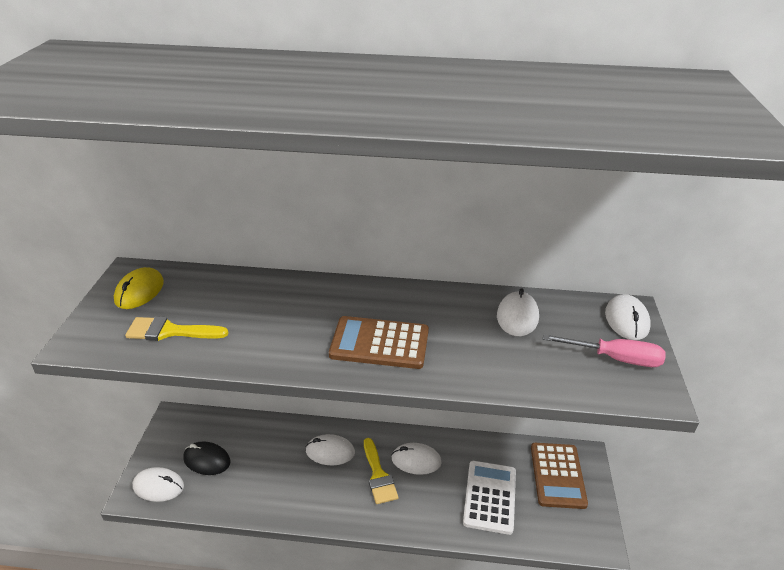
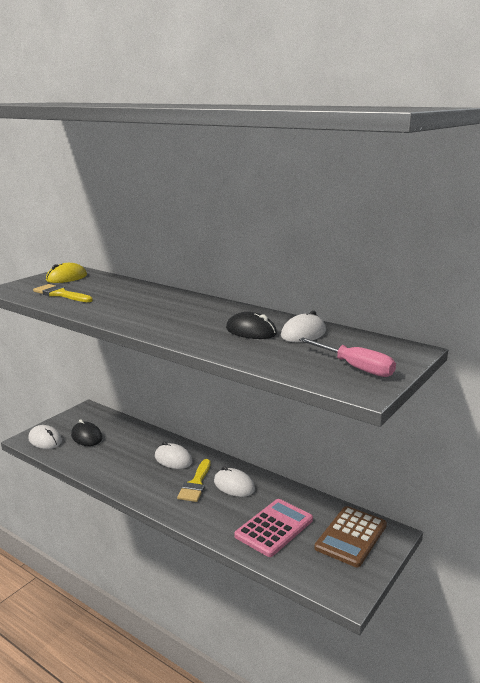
camera: 30 degrees right, 15 degrees down
brown calculator [329,316,429,369] -> none
white calculator [463,461,516,535] -> pink calculator [234,499,313,557]
white mouse [605,294,651,340] -> none
none -> black mouse [226,312,277,339]

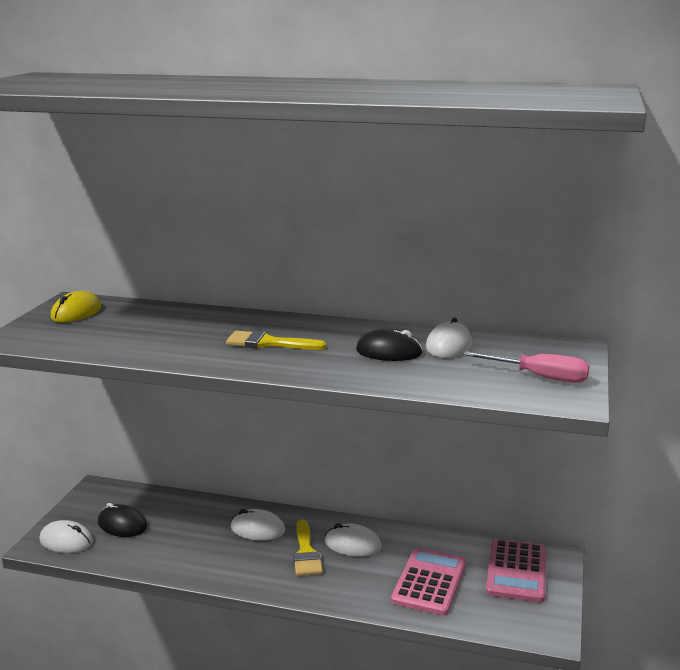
camera: 20 degrees left, 0 degrees up
yellow brush [33,284,93,302] -> yellow brush moved to [226,331,326,350]
brown calculator [314,506,387,567] -> pink calculator [486,539,546,603]

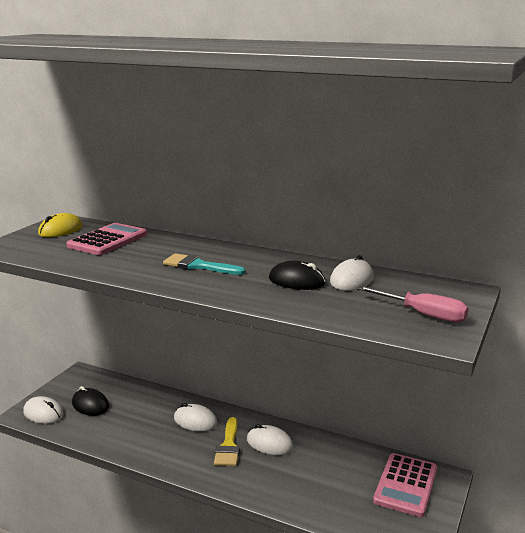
camera: 10 degrees right, 0 degrees up
yellow brush [226,331,326,350] -> turquoise brush [163,253,245,275]
pink calculator [391,548,466,616] -> pink calculator moved to [67,223,147,255]

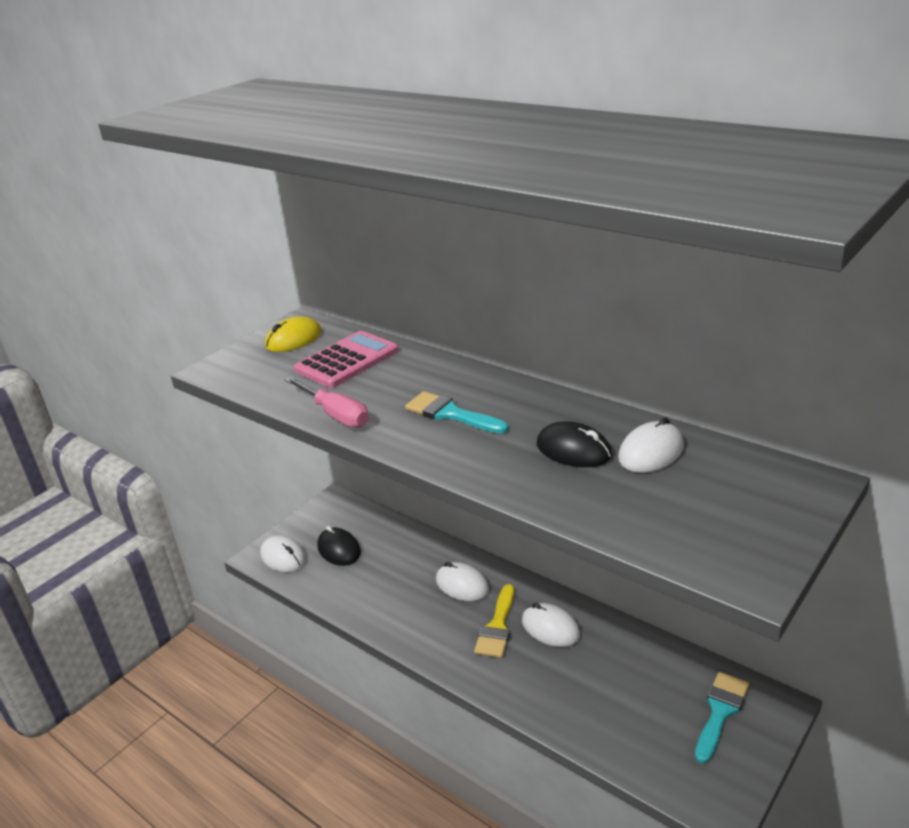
camera: 15 degrees right, 10 degrees up
pink screwdriver [357,286,469,323] -> pink screwdriver moved to [285,377,369,428]
pink calculator [373,453,437,517] -> turquoise brush [695,672,749,764]

